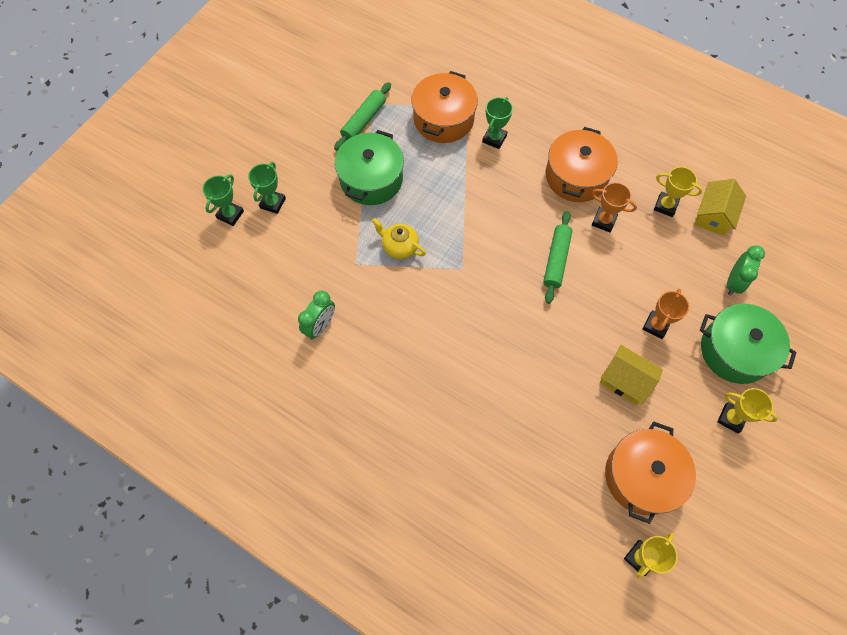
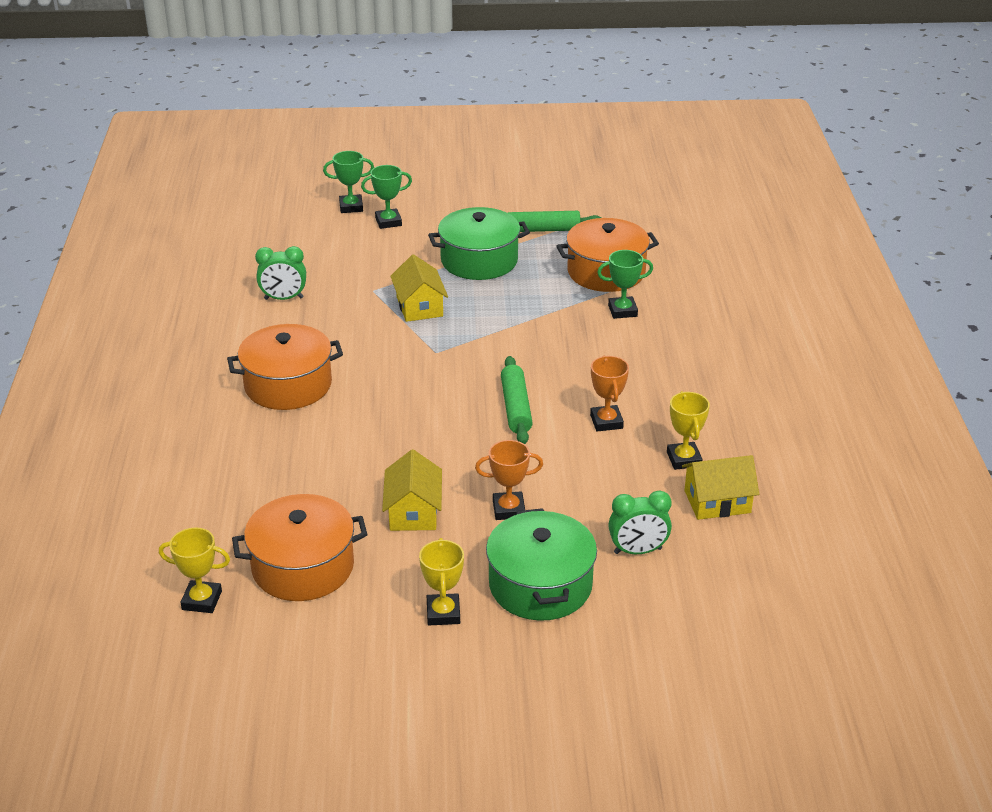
camera: 55 degrees right, 30 degrees down
yellow teapot [372,218,426,259] -> yellow house [390,254,448,322]
green rolling pin [543,211,572,304] -> green rolling pin turned 75 degrees counterclockwise [501,356,533,444]
orange pot [546,127,618,202] -> orange pot moved to [227,324,343,410]

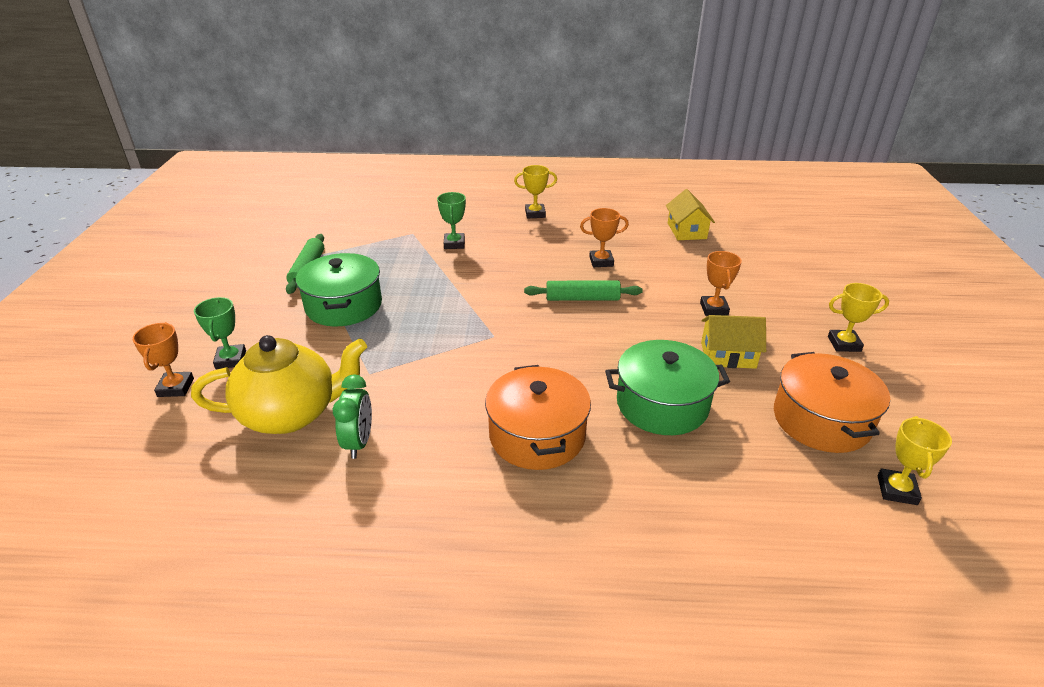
camera: 85 degrees left, 0 degrees up
green trophy [323,151,374,213] -> orange trophy [132,322,194,397]
yellow house [390,254,448,322] -> none
green pot [486,508,597,621] -> green pot moved to [605,340,730,435]
orange pot [556,218,659,292] -> none
green clock [608,490,672,554] -> none
yellow trophy [667,391,710,470] -> yellow trophy moved to [514,165,557,218]
none -> yellow teapot [191,335,367,434]

